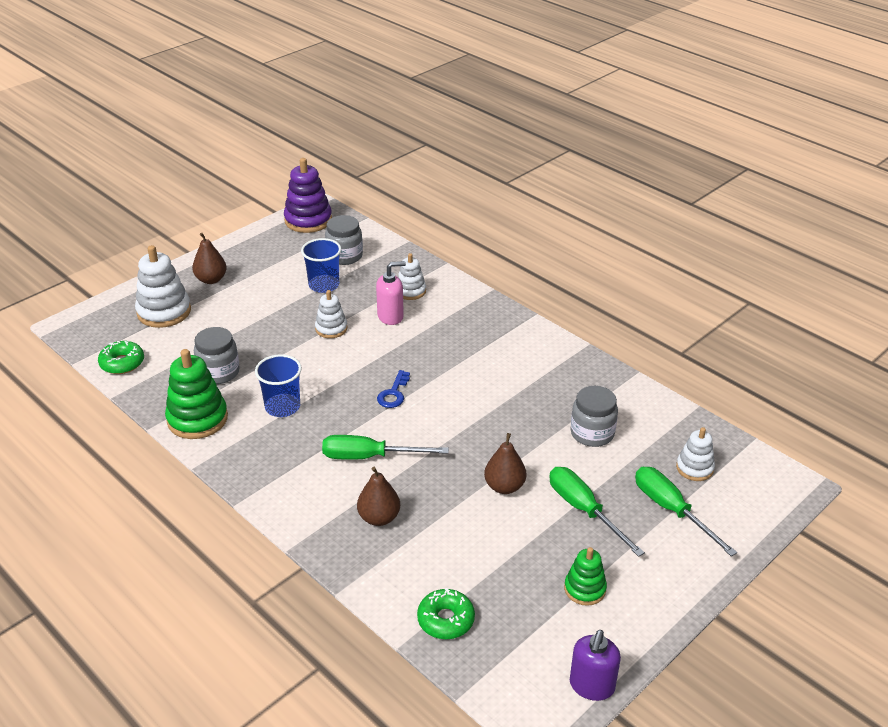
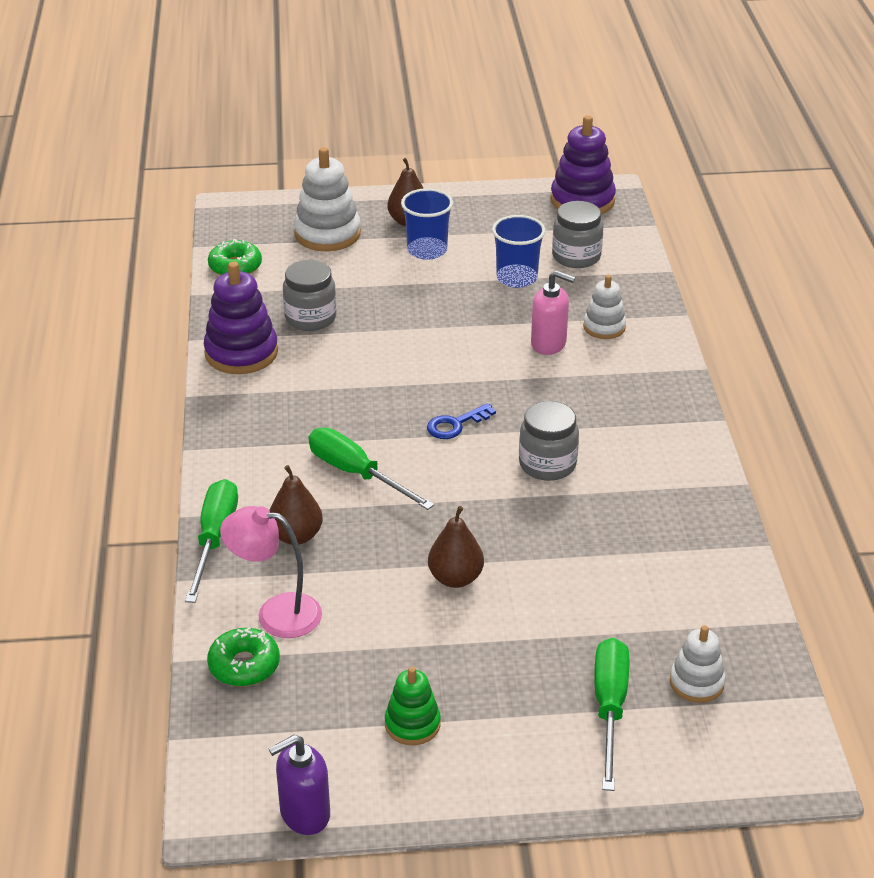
camera: 40 degrees right, 0 degrees up
green stacking toy [165,349,228,439] -> purple stacking toy [204,262,278,374]
blue cup [255,354,302,417] -> blue cup moved to [401,188,453,260]
white stacking toy [315,290,347,338] -> none
green screwdriver [549,467,645,557] -> green screwdriver moved to [185,479,238,603]
grey jar [570,386,618,447] -> grey jar moved to [519,401,579,481]
none -> pink lamp [220,506,322,638]

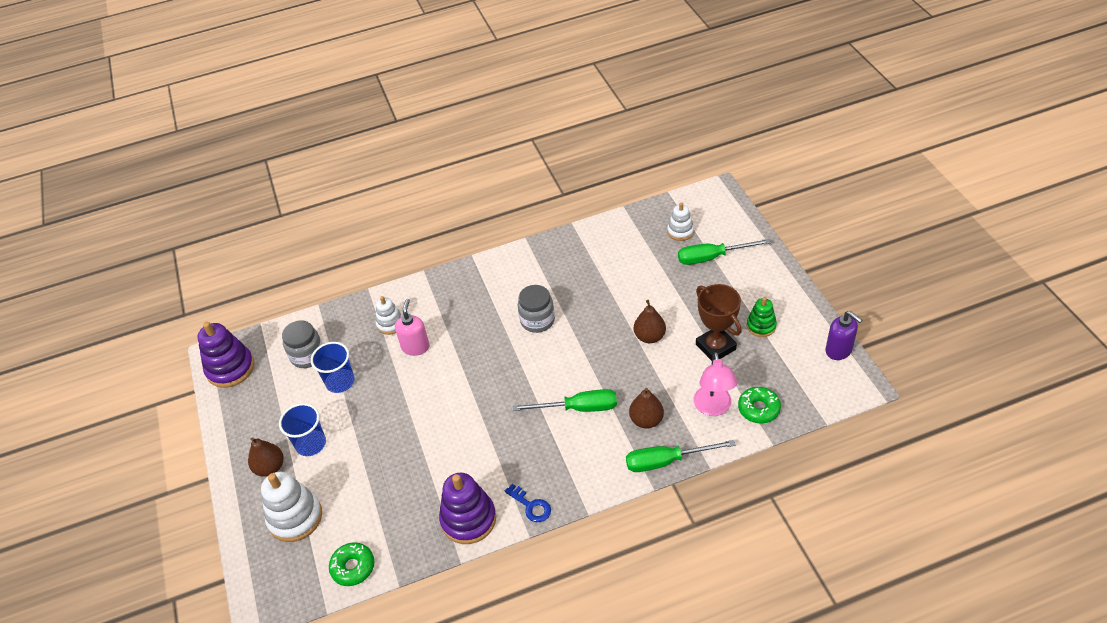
camera: 100 degrees left, 10 degrees up
grey jar [283,260,336,331] -> none
green screwdriver [308,428,434,510] -> green screwdriver turned 120 degrees counterclockwise [512,389,617,412]
blue key [427,403,496,439] -> blue key moved to [505,484,551,522]
none -> brown trophy [696,284,742,361]

